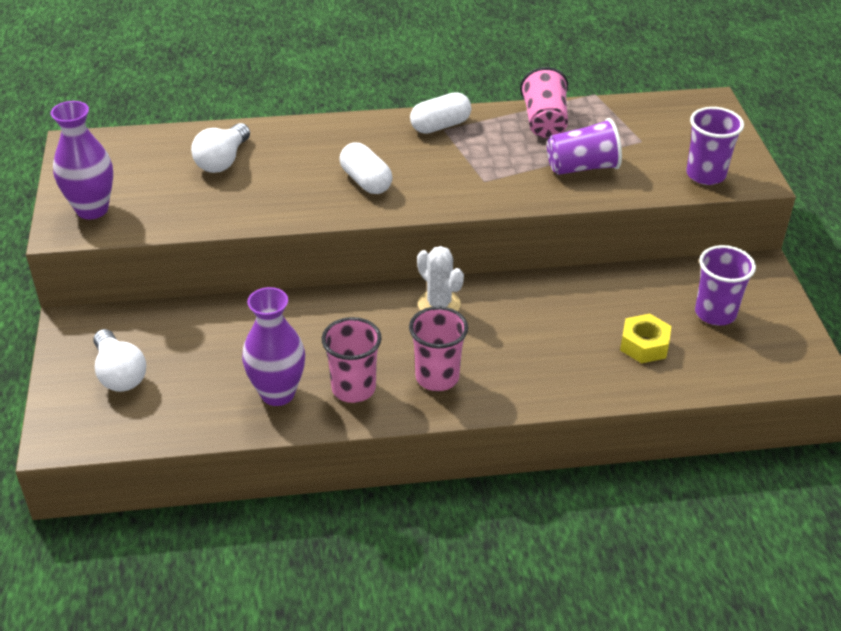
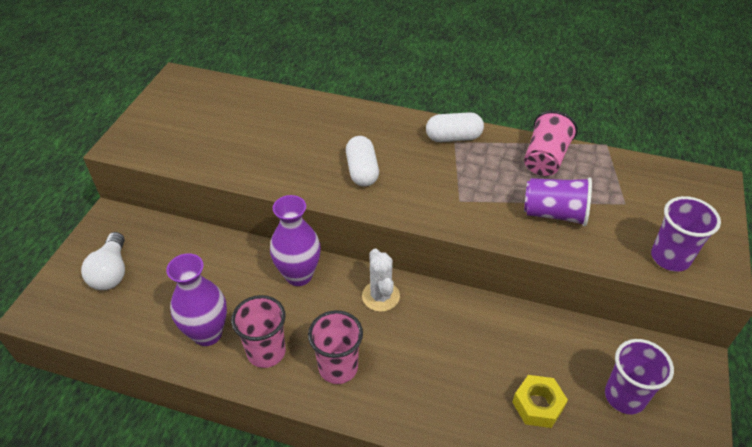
camera: 25 degrees right, 5 degrees up
purple vase [51,101,113,219] -> purple vase moved to [270,195,321,286]
white light bulb [191,123,250,173] -> none

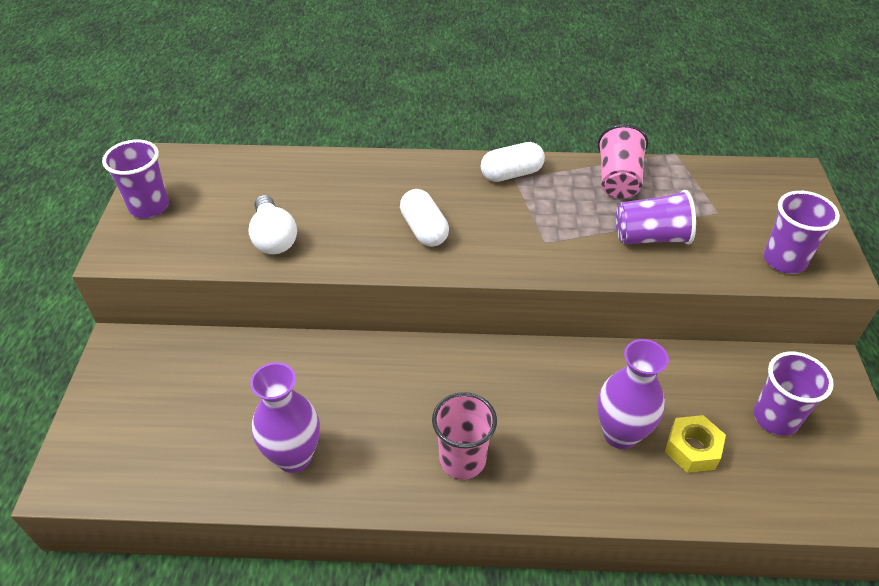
camera: 15 degrees left, 0 degrees up
white light bulb [81,232,125,290] -> white light bulb moved to [248,195,297,254]
pink cup [231,295,286,368] -> none
purple vase [270,195,321,286] -> purple vase moved to [597,339,669,449]
white cactus [362,249,400,312] -> none
none -> purple cup [102,140,169,218]

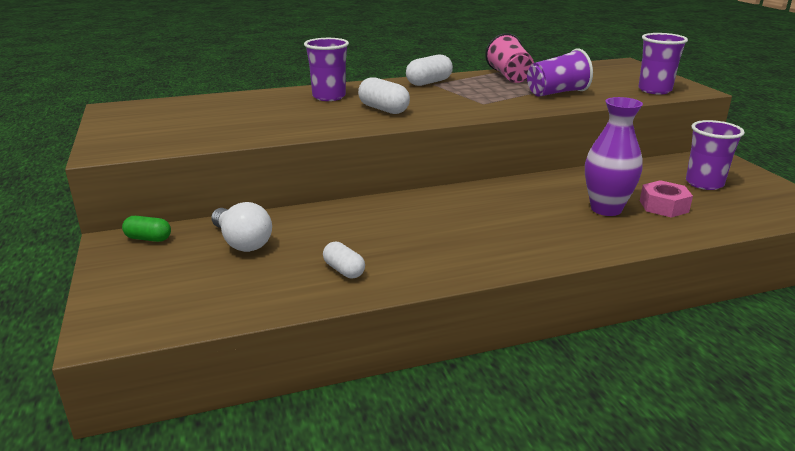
camera: 20 degrees left, 20 degrees down
purple cup [102,140,169,218] -> purple cup moved to [304,38,349,101]
white light bulb [248,195,297,254] -> white light bulb moved to [211,202,272,252]
purple vase [250,362,320,473] -> white capsule [323,241,365,278]
pink cup [432,392,497,479] -> none
yellow nut [665,415,726,473] -> pink nut [640,180,693,218]
none -> green capsule [122,216,171,242]

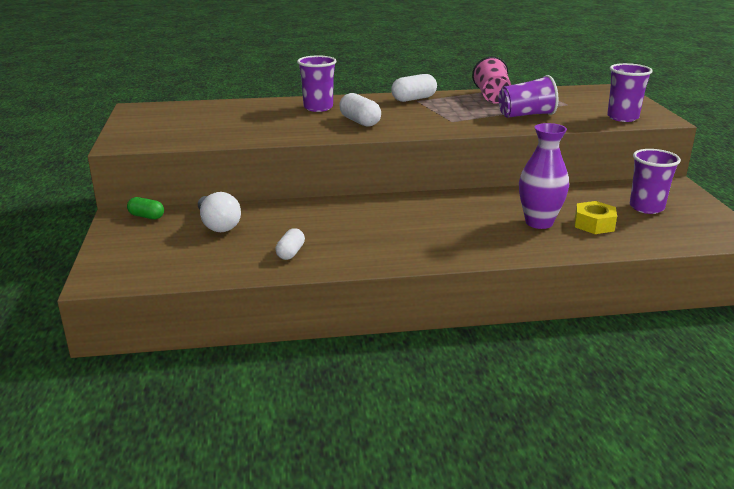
camera: 10 degrees right, 0 degrees up
white capsule [323,241,365,278] -> white capsule turned 45 degrees clockwise [275,228,305,260]
pink nut [640,180,693,218] -> yellow nut [575,201,617,234]

